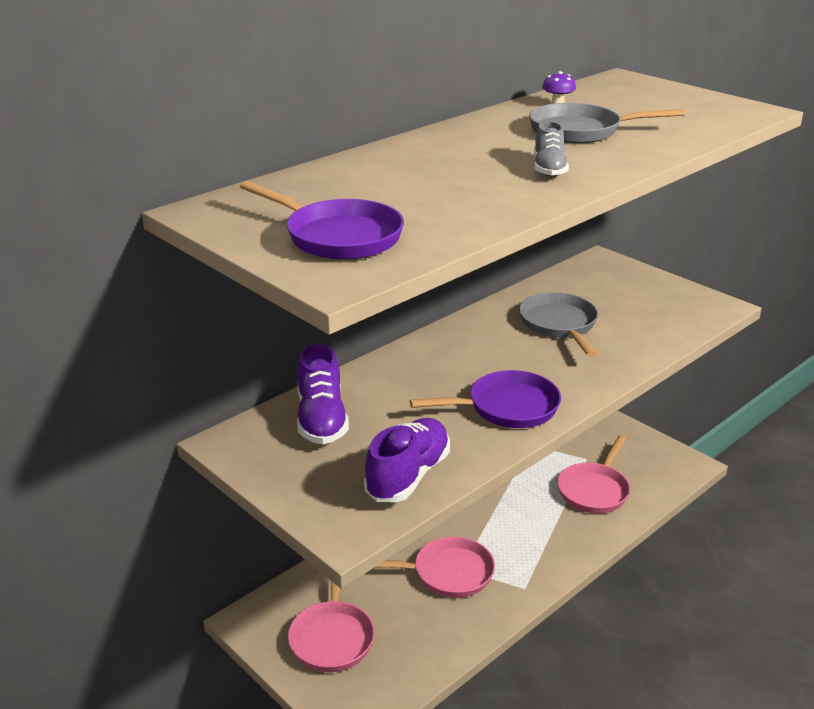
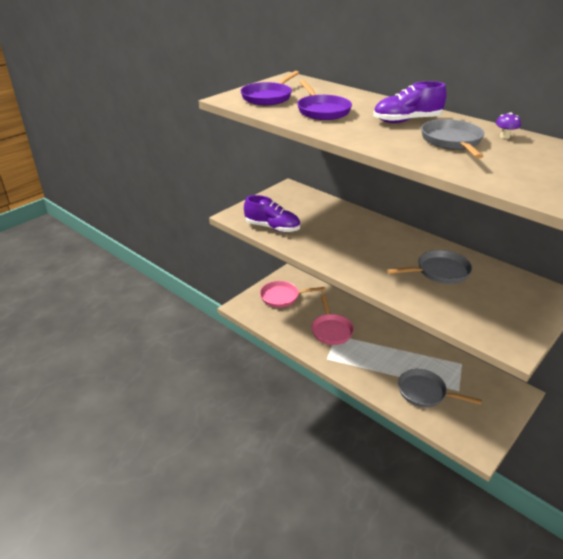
camera: 85 degrees right, 5 degrees up
purple shoe [297,343,349,444] -> purple shoe moved to [373,81,447,123]
purple pan [410,370,561,428] -> purple pan moved to [297,80,352,120]
grey shoe [534,121,569,177] -> none
pink pan [557,435,630,513] -> grey pan [398,369,482,407]

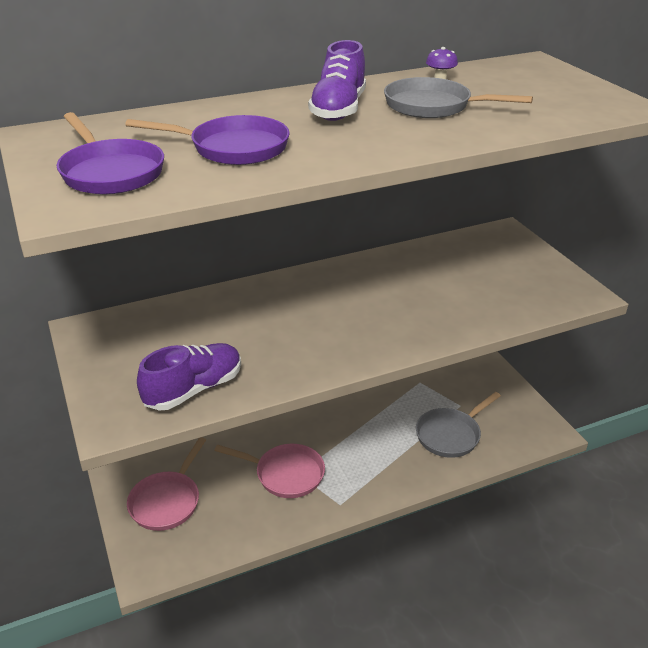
camera: 65 degrees left, 0 degrees up
grey pan [387,250,472,284] -> none

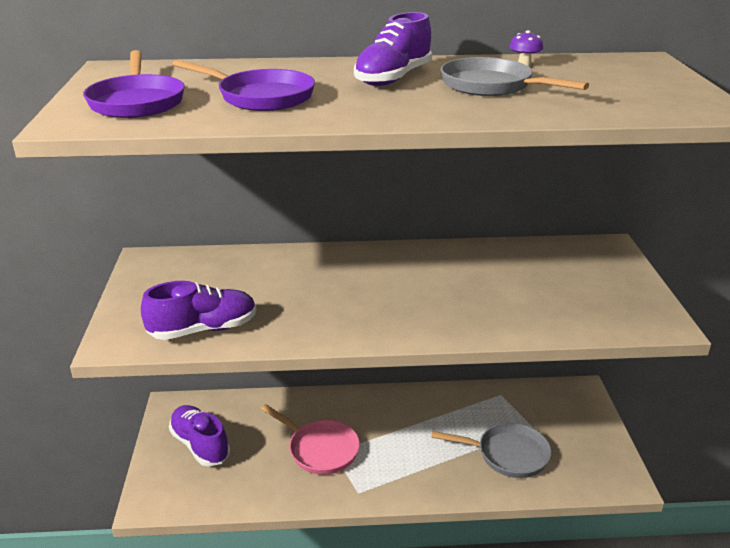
camera: 20 degrees right, 5 degrees down
pink pan [127,437,206,531] -> purple shoe [169,405,230,466]
grey pan [416,392,501,458] -> grey pan turned 150 degrees counterclockwise [431,423,552,478]

